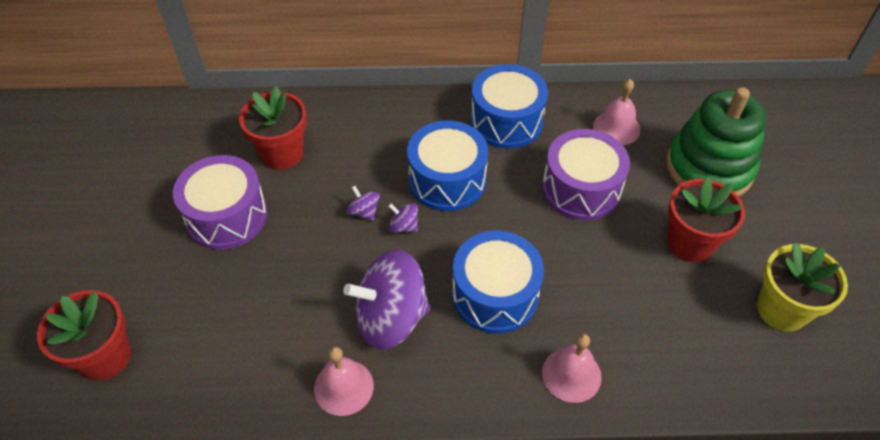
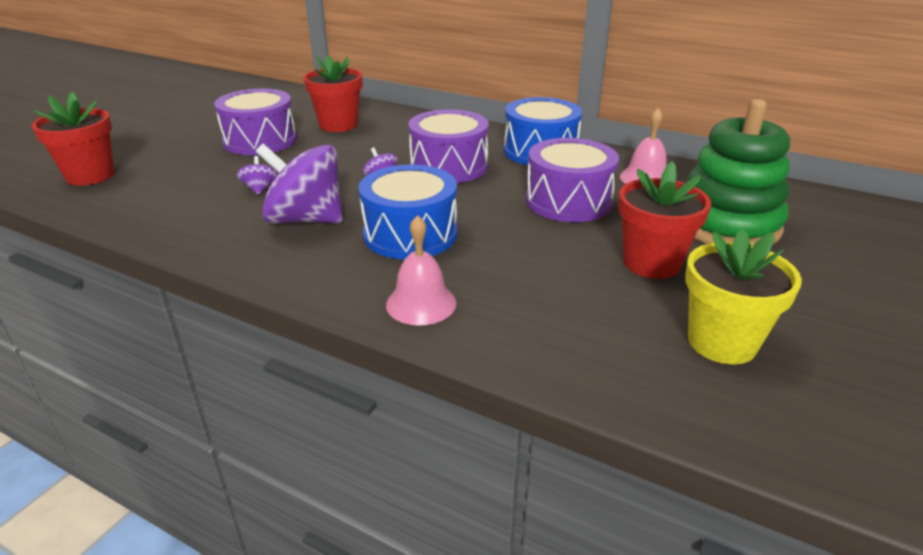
camera: 30 degrees right, 20 degrees down
pink bell [314,347,374,416] -> none
purple spinning top [347,186,380,221] -> purple spinning top moved to [237,156,277,195]
blue drum [407,121,488,211] -> purple drum [409,109,489,183]

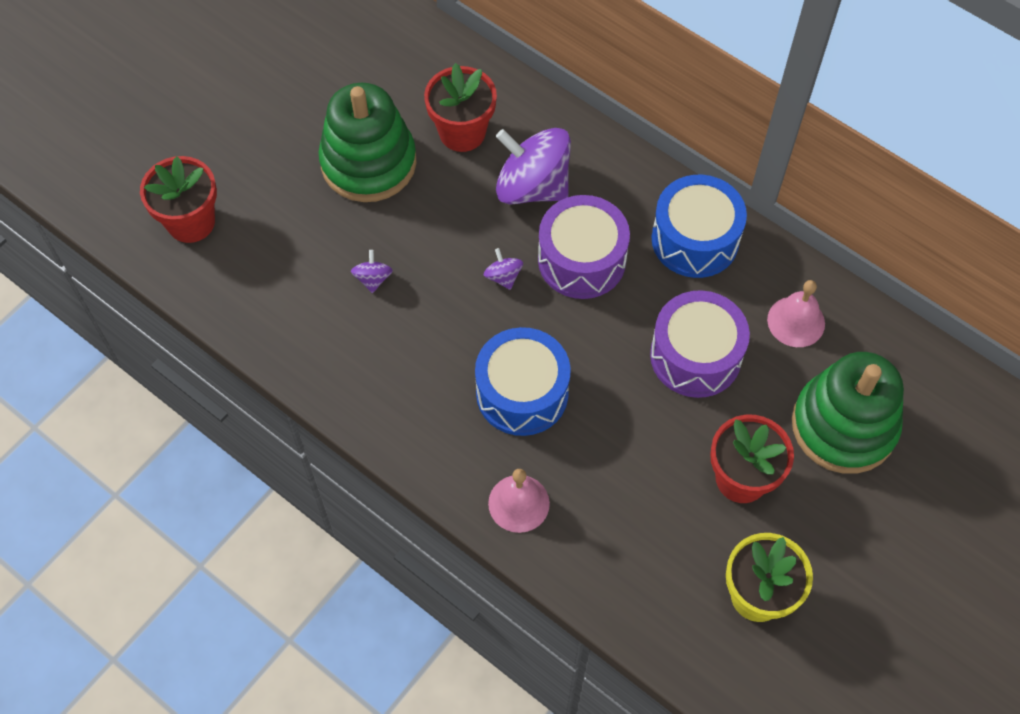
camera: 10 degrees right, 30 degrees up
purple drum [214,89,297,155] -> green stacking toy [318,83,417,202]
purple spinning top [256,143,343,223] -> purple spinning top moved to [496,128,571,204]

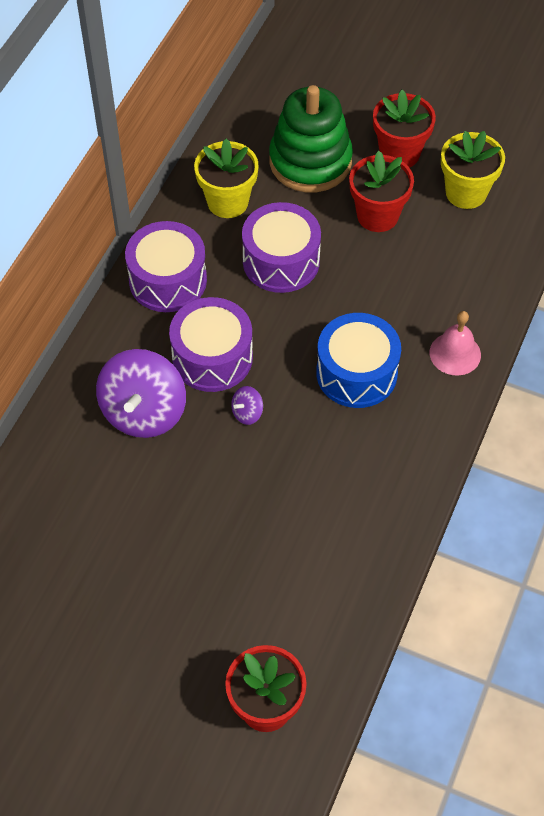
camera: 105 degrees left, 5 degrees down
green stacking toy [318,83,417,202] -> none
purple spinning top [351,250,393,293] -> none
red flower pot [424,63,497,152] -> red flower pot moved to [373,90,436,168]
blue drum [652,175,747,278] -> purple drum [125,221,207,312]
pink bell [767,280,825,347] -> yellow flower pot [194,138,259,218]

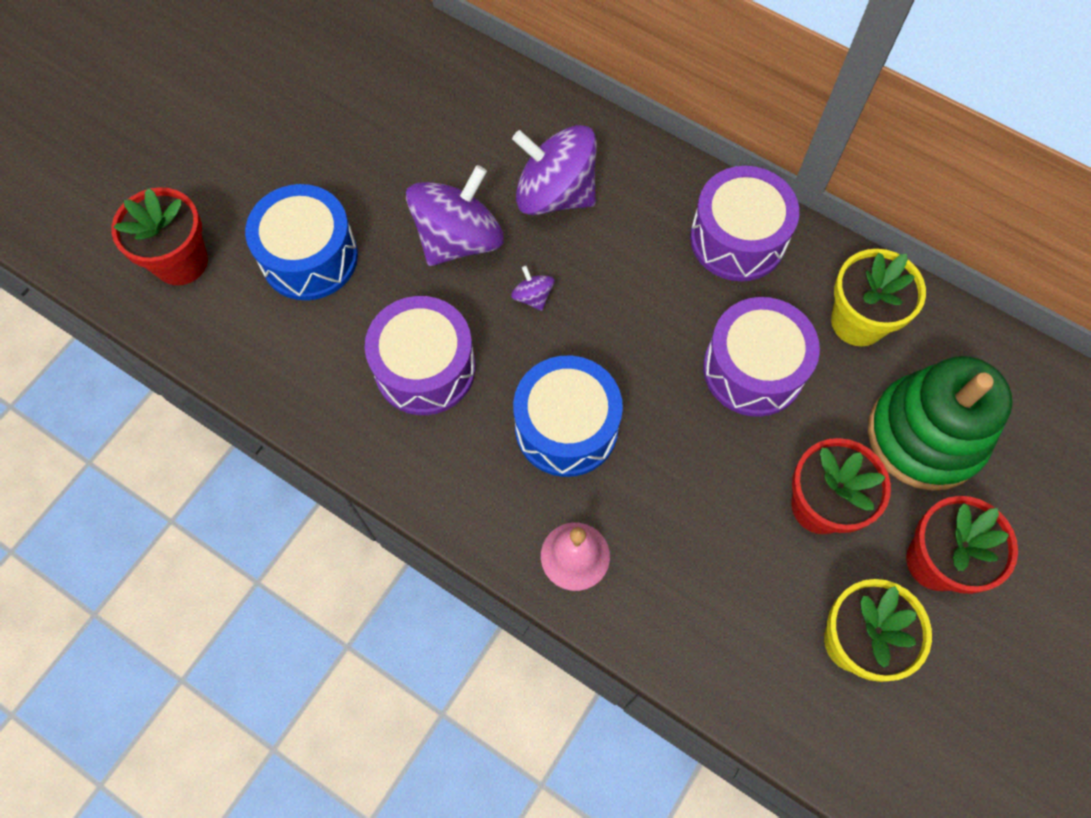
camera: 100 degrees right, 10 degrees up
purple drum [169,297,253,392] -> purple drum moved to [365,296,476,415]
none -> blue drum [245,184,358,300]
none -> purple spinning top [406,165,504,266]

